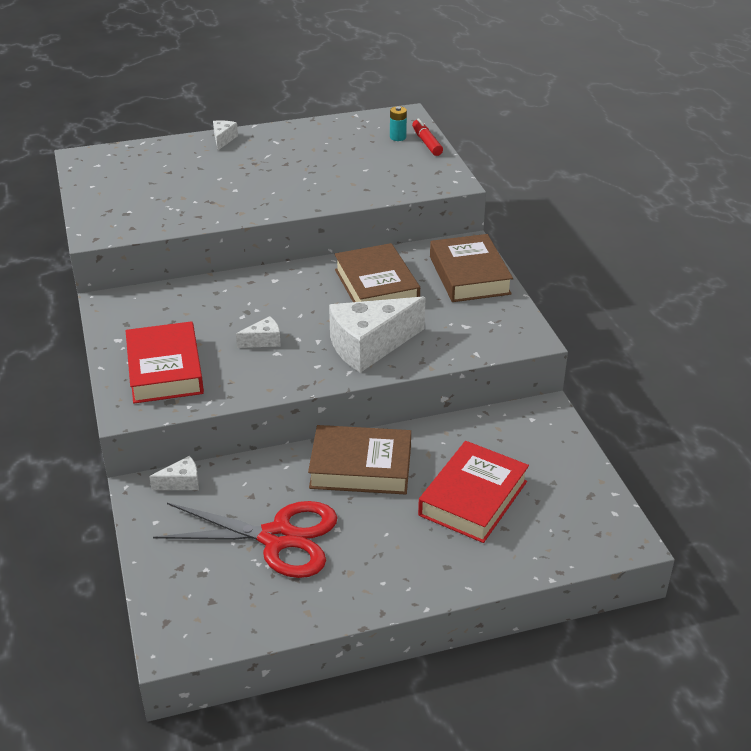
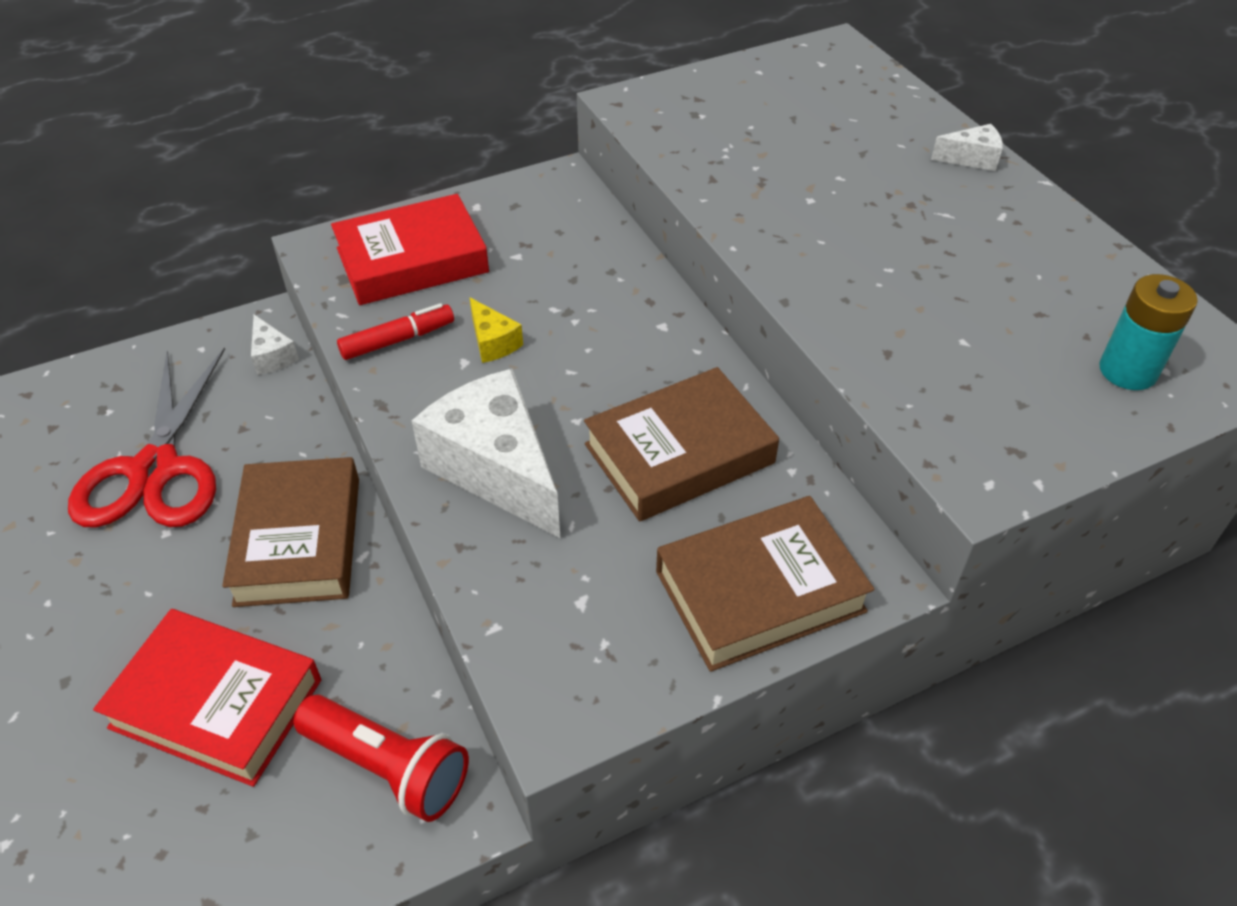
camera: 80 degrees right, 10 degrees up
white cheese [236,316,281,348] -> yellow cheese [469,297,523,363]
turquoise battery [390,106,407,141] -> turquoise battery [1099,274,1198,390], size x1.56
red marker [412,119,443,156] -> red marker moved to [337,303,454,360]
none -> red flashlight [293,695,469,822]

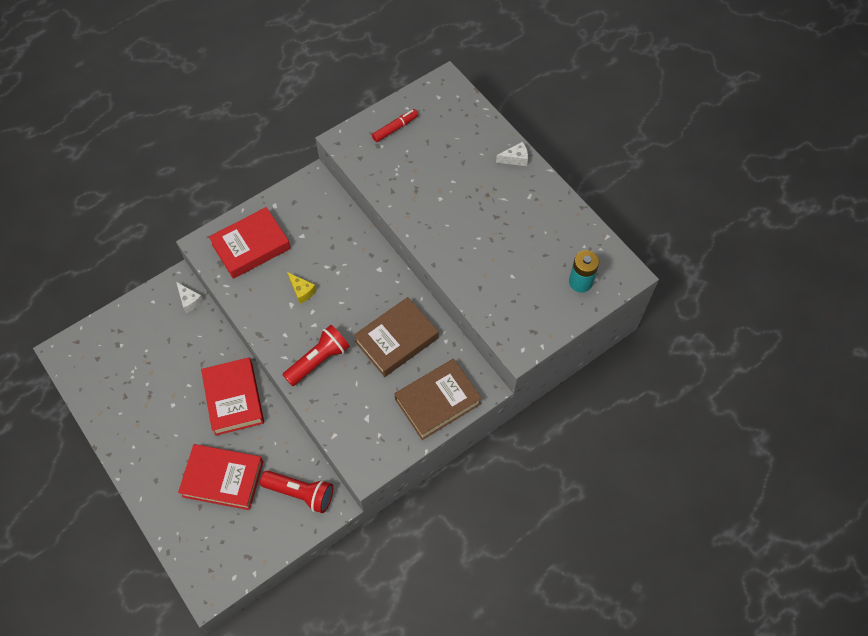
camera: 10 degrees left, 15 degrees up
red scissors [68,347,225,528] -> none
brown book [222,457,359,607] -> red book [201,357,264,436]
red marker [337,303,454,360] -> red marker moved to [372,109,418,142]
white cheese [412,369,561,539] -> red flashlight [283,325,350,386]

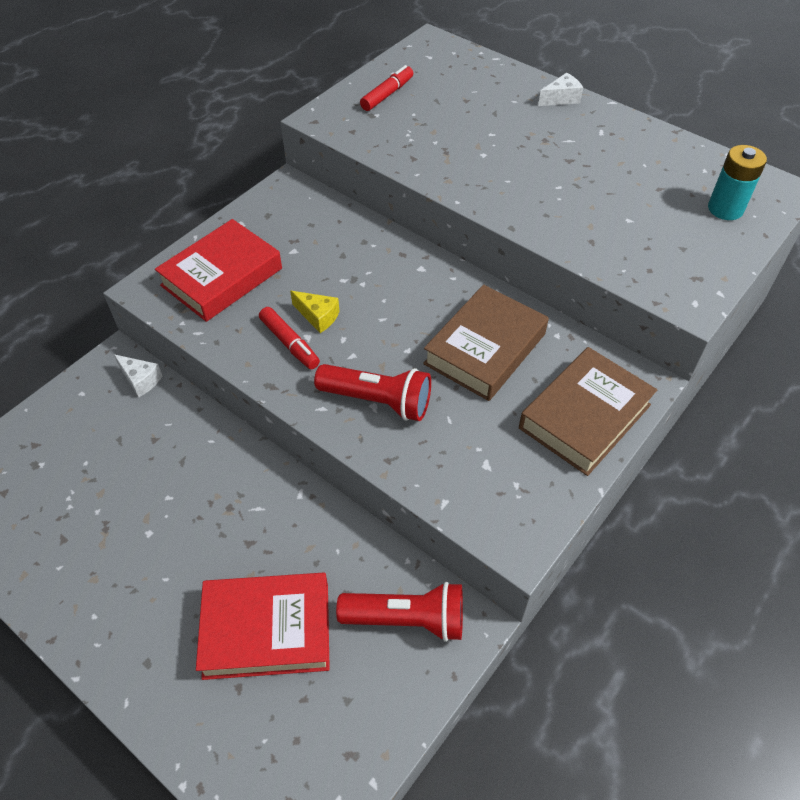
camera: 15 degrees left, 10 degrees down
red book [201,357,264,436] -> none
red flashlight [283,325,350,386] -> red flashlight turned 75 degrees clockwise [314,364,431,421]
none -> red marker [259,307,320,369]

